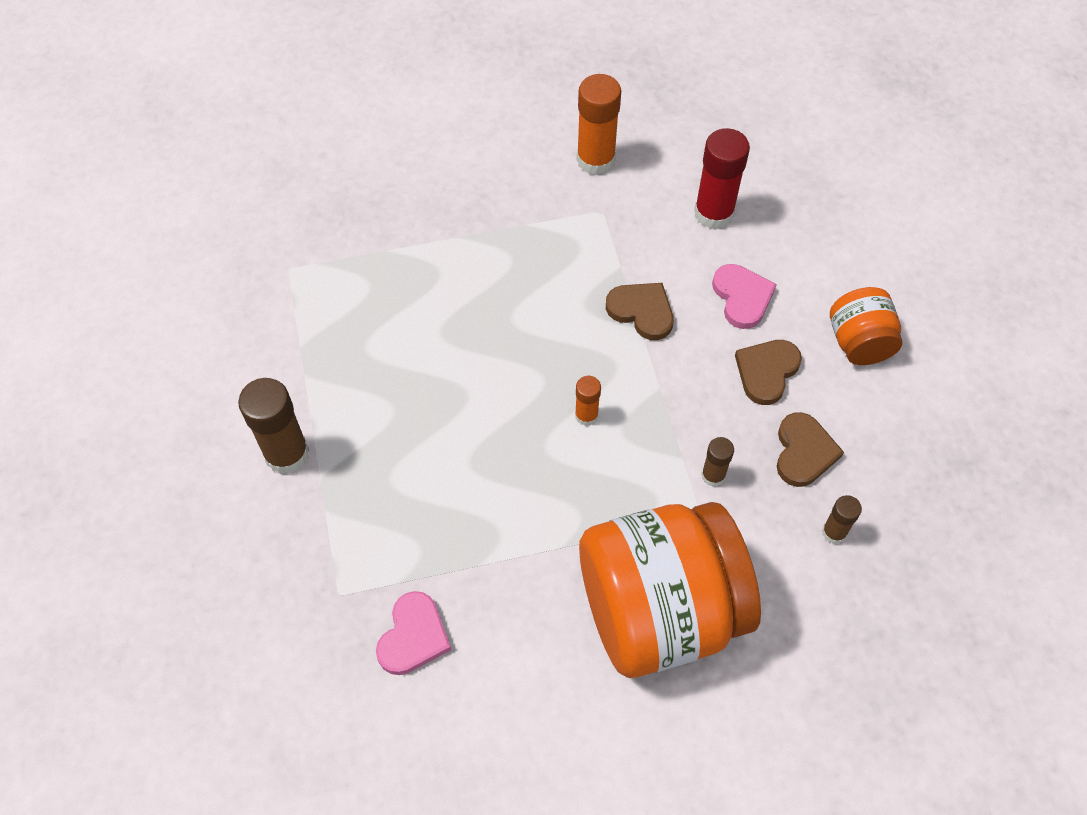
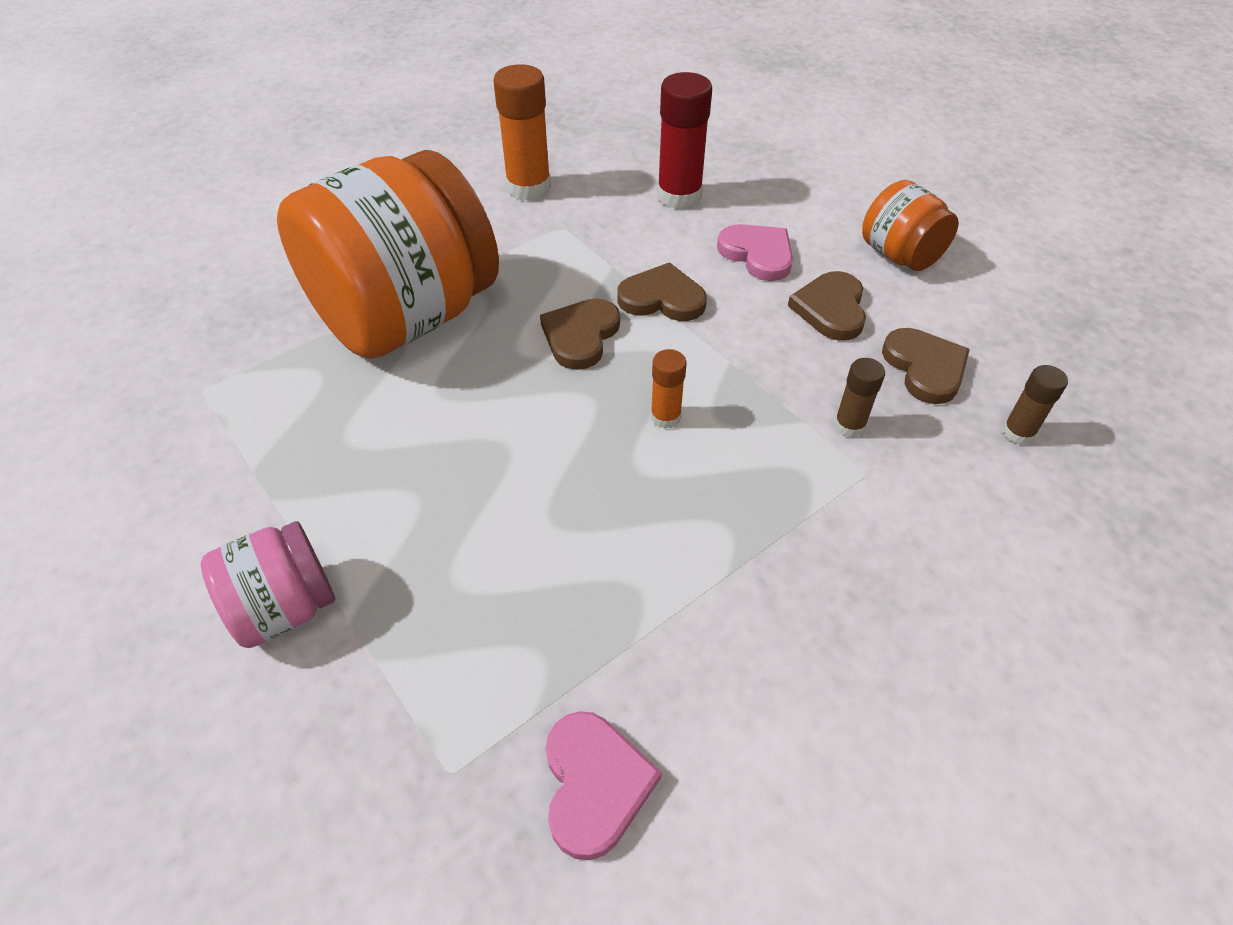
camera: 25 degrees left, 10 degrees down
brown glue stick [238,378,309,474] -> pink jar [200,521,335,648]
orange jar [579,502,761,678] -> orange jar moved to [277,150,499,359]
none -> brown heart [540,298,620,370]

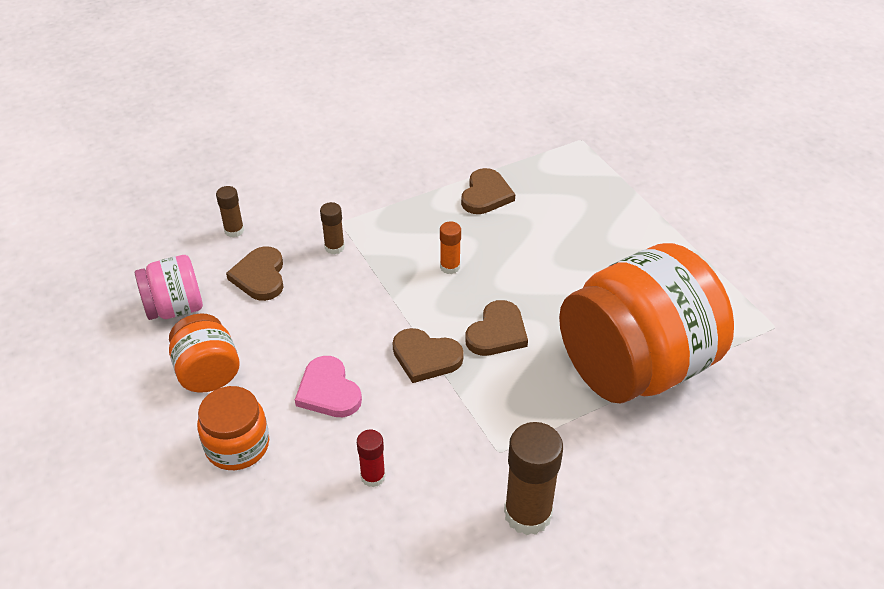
camera: 170 degrees left, 5 degrees down
pink jar [200,521,335,648] -> pink jar moved to [135,255,203,320]
orange glue stick [493,64,551,201] -> brown glue stick [504,422,563,535]
pink heart [545,711,662,860] -> none
red glue stick [657,72,712,209] -> red glue stick [357,430,386,487], size x0.53
brown heart [788,271,866,341] -> brown heart moved to [461,168,515,214]
none -> orange jar [197,386,269,470]

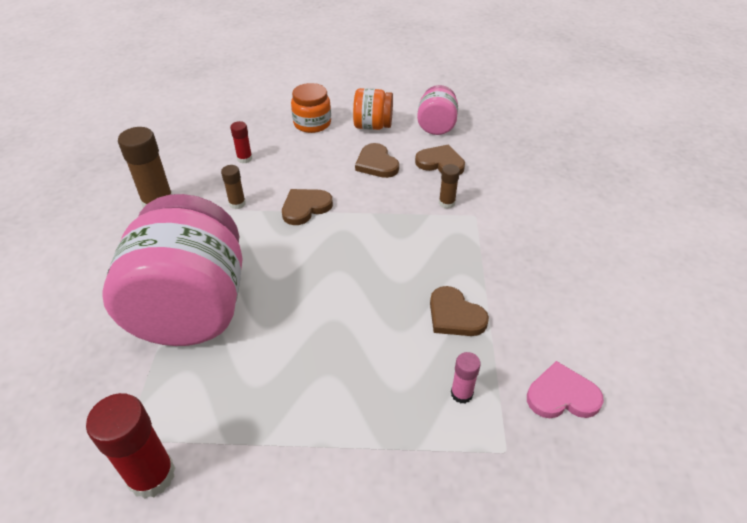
camera: 120 degrees right, 0 degrees up
brown glue stick [216,186,244,238] -> brown glue stick moved to [221,165,246,209]
pink heart [295,356,362,417] -> pink heart moved to [527,361,604,418]
orange glue stick [440,222,461,274] -> none
brown heart [465,300,528,356] -> brown heart moved to [355,143,399,178]
orange jar [559,243,734,403] -> pink jar [103,194,242,346]
none -> red glue stick [86,393,175,499]
none -> pink glue stick [451,352,481,404]

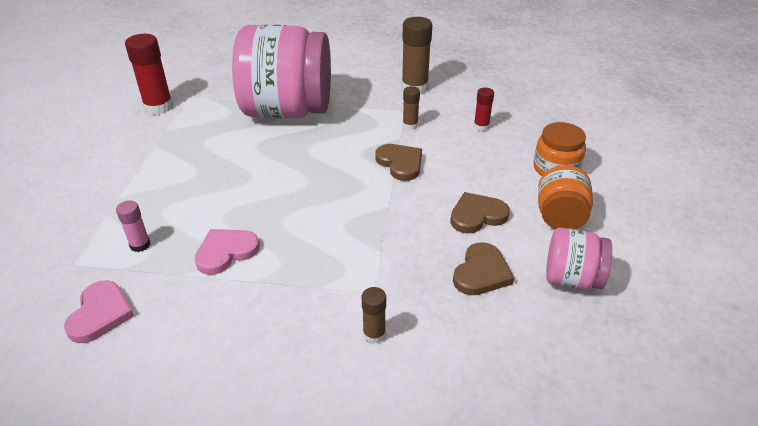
camera: 95 degrees right, 5 degrees down
brown heart [430,286,489,336] -> pink heart [194,229,260,275]
brown glue stick [439,164,460,209] -> brown glue stick moved to [362,287,386,344]

